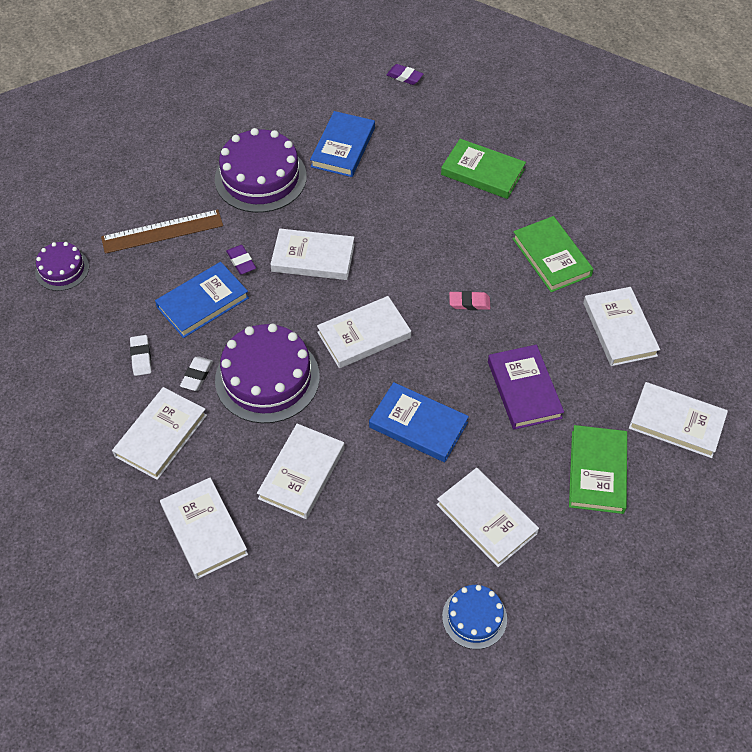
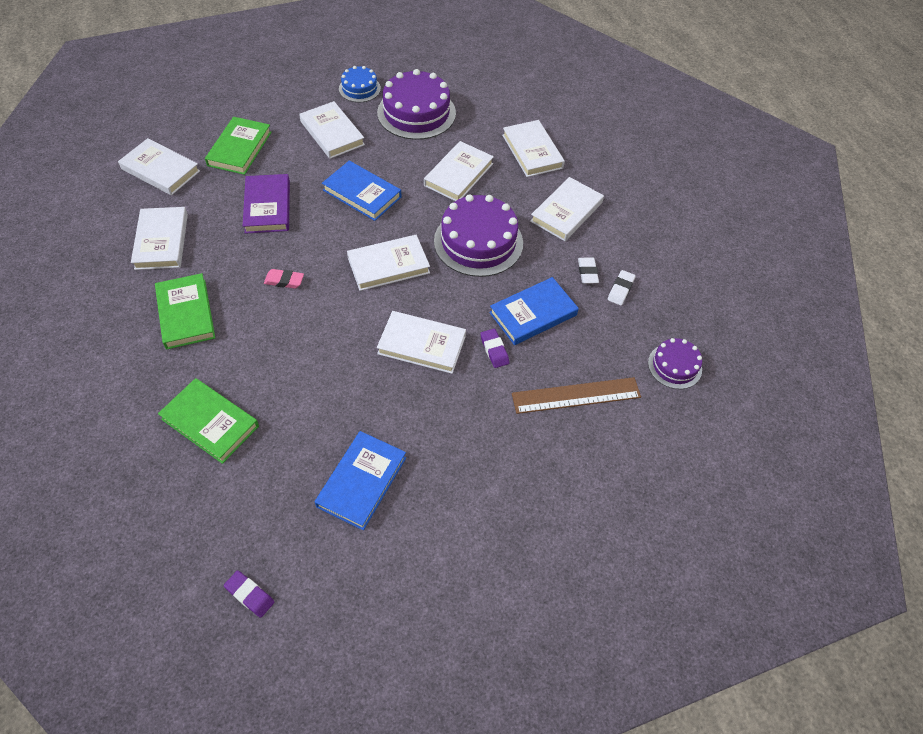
camera: 175 degrees left, 0 degrees up
white eraser [180,356,213,391] -> white eraser moved to [608,270,636,306]
purple cake [215,128,307,213] -> purple cake moved to [377,69,456,140]

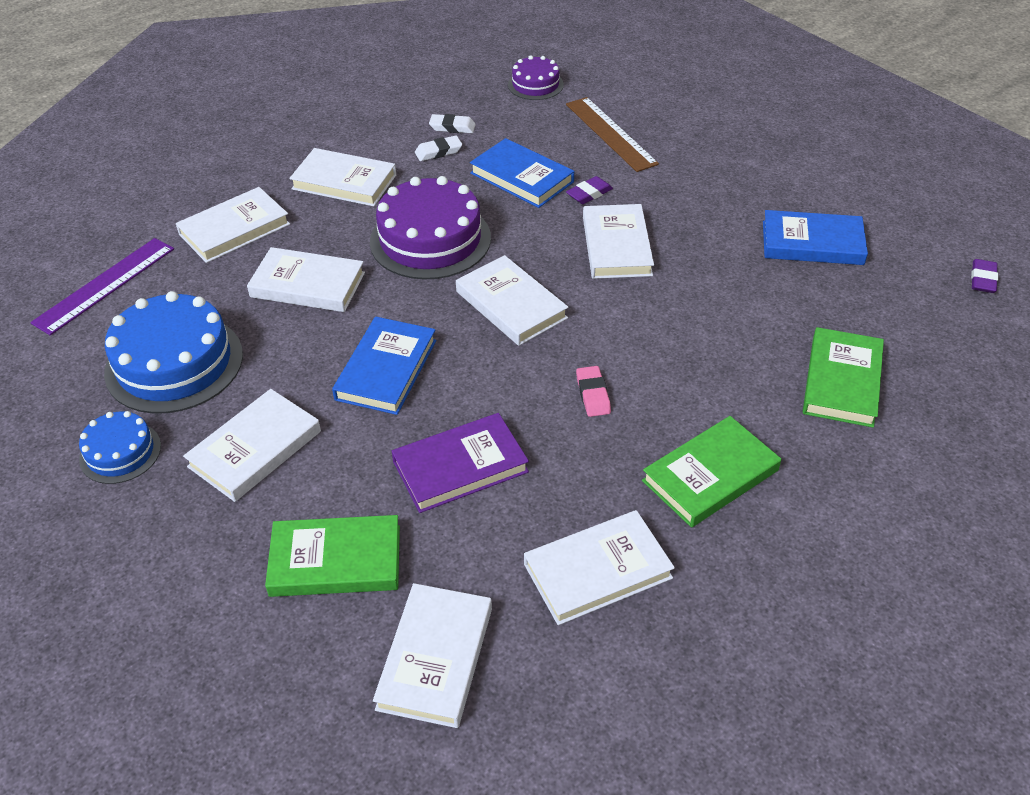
camera: 105 degrees left, 10 degrees down
purple cake [377,69,456,140] -> blue cake [104,291,243,414]
none -> purple ruler [30,238,174,335]

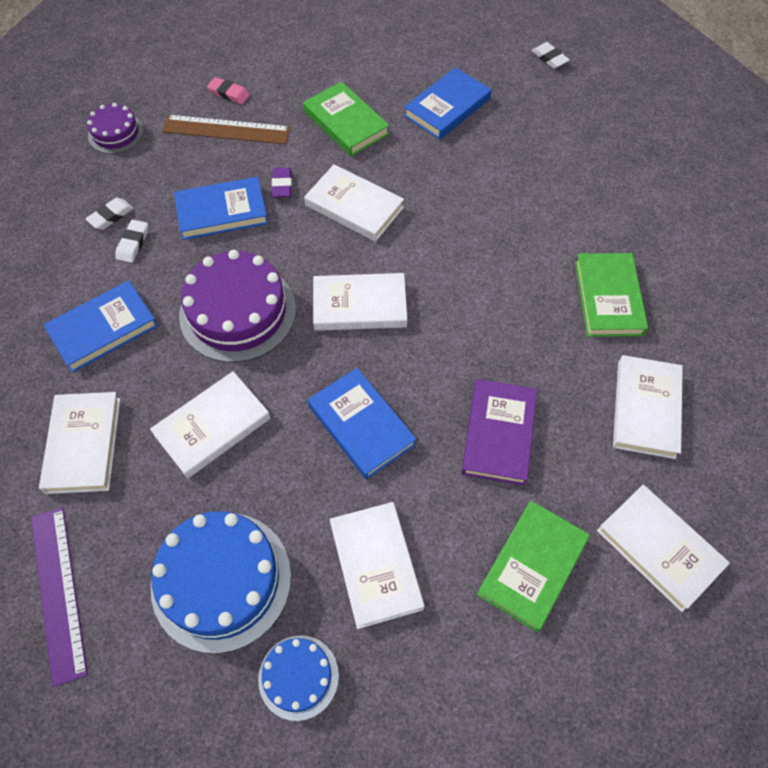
camera: 55 degrees left, 15 degrees up
white book [289,148,396,206] -> blue book [44,281,158,373]
pink eraser [576,366,611,417] -> pink eraser moved to [207,77,250,104]
green book [803,327,884,428] -> green book moved to [303,81,390,156]
purple eraser [971,259,998,293] -> white eraser [532,42,570,69]

